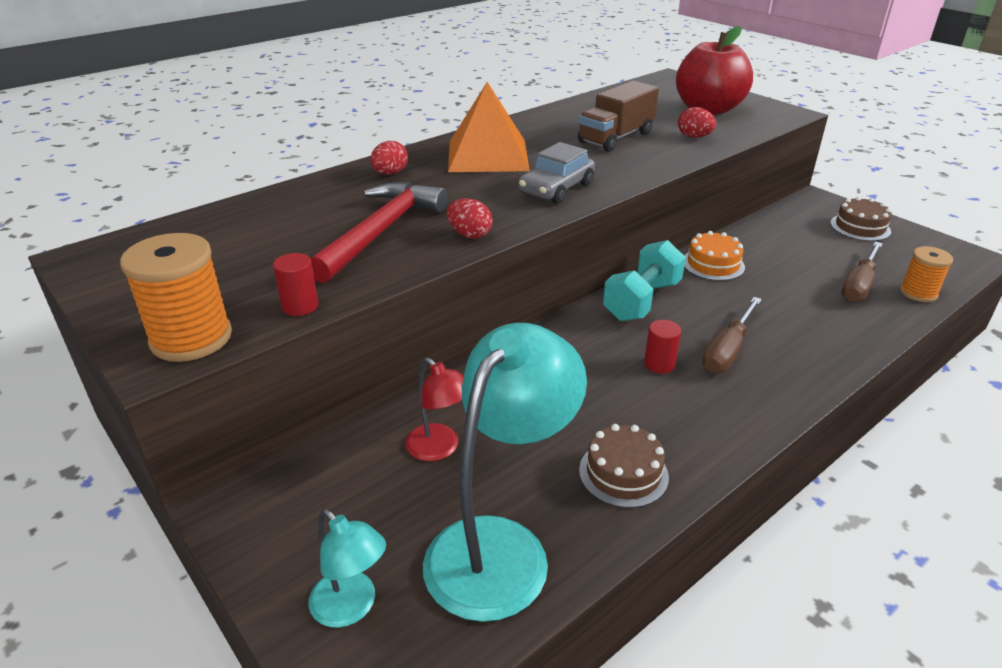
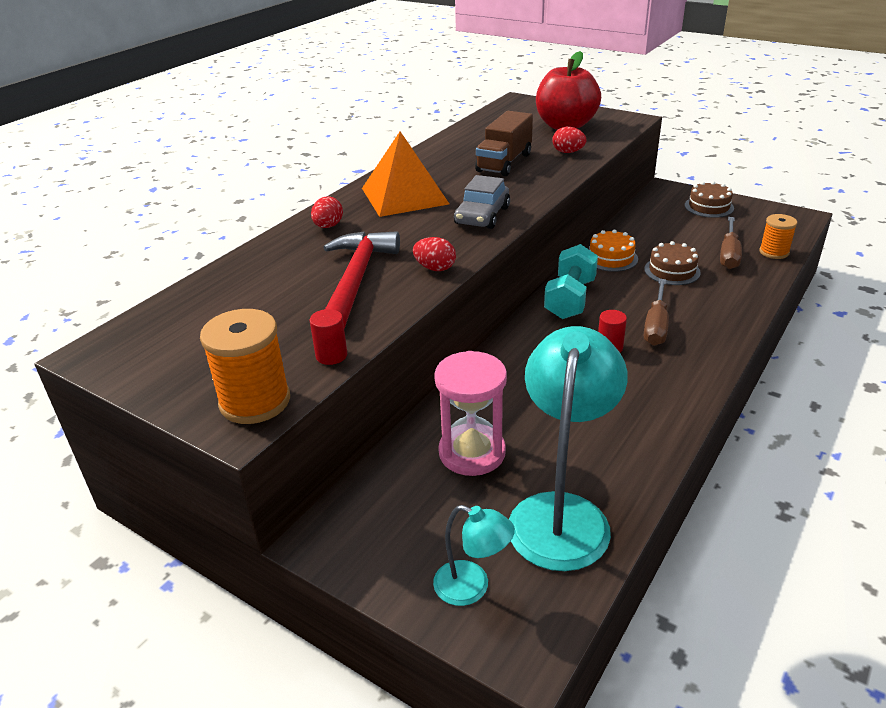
camera: 15 degrees left, 0 degrees up
red lamp [405,358,464,461] -> pink hourglass [434,351,507,476]
brown cake [579,424,669,508] -> brown cake moved to [644,241,701,285]

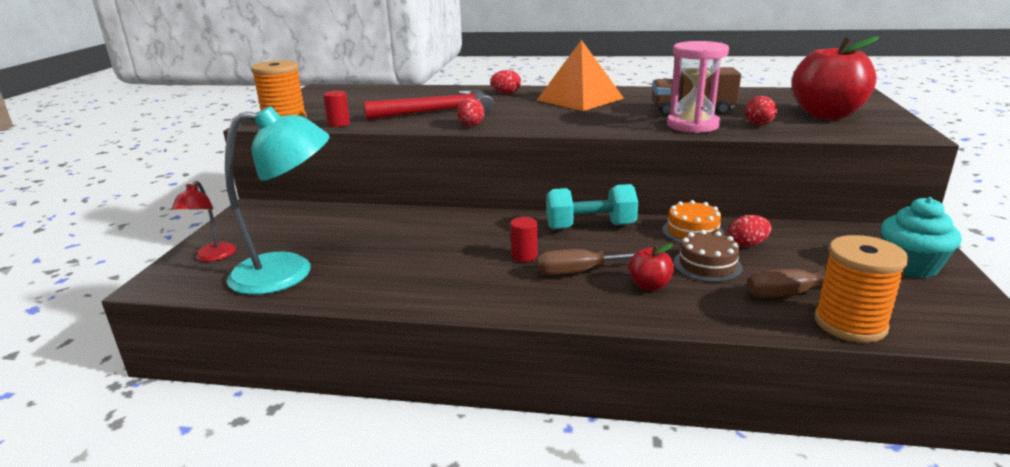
camera: 65 degrees right, 10 degrees down
turquoise lamp [433,505,515,606] -> red lamp [171,181,236,261]
pink hourglass [434,351,507,476] -> pink hourglass moved to [667,41,729,133]
grey car [454,175,510,229] -> none
brown cake [685,181,734,218] -> turquoise cupcake [881,197,962,278]
orange spool [759,214,797,259] -> orange spool [814,235,909,343], size x1.59
none -> red apple [629,244,674,291]
none -> red egg [729,215,772,247]

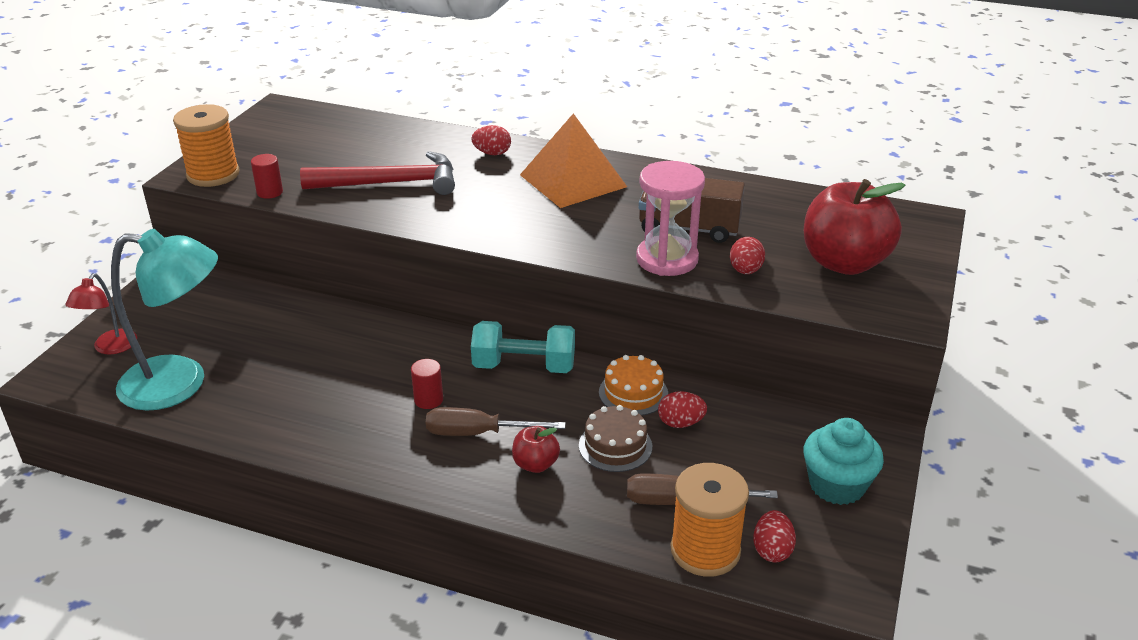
camera: 10 degrees right, 10 degrees up
red egg [457,97,484,127] -> red egg moved to [753,510,796,562]

